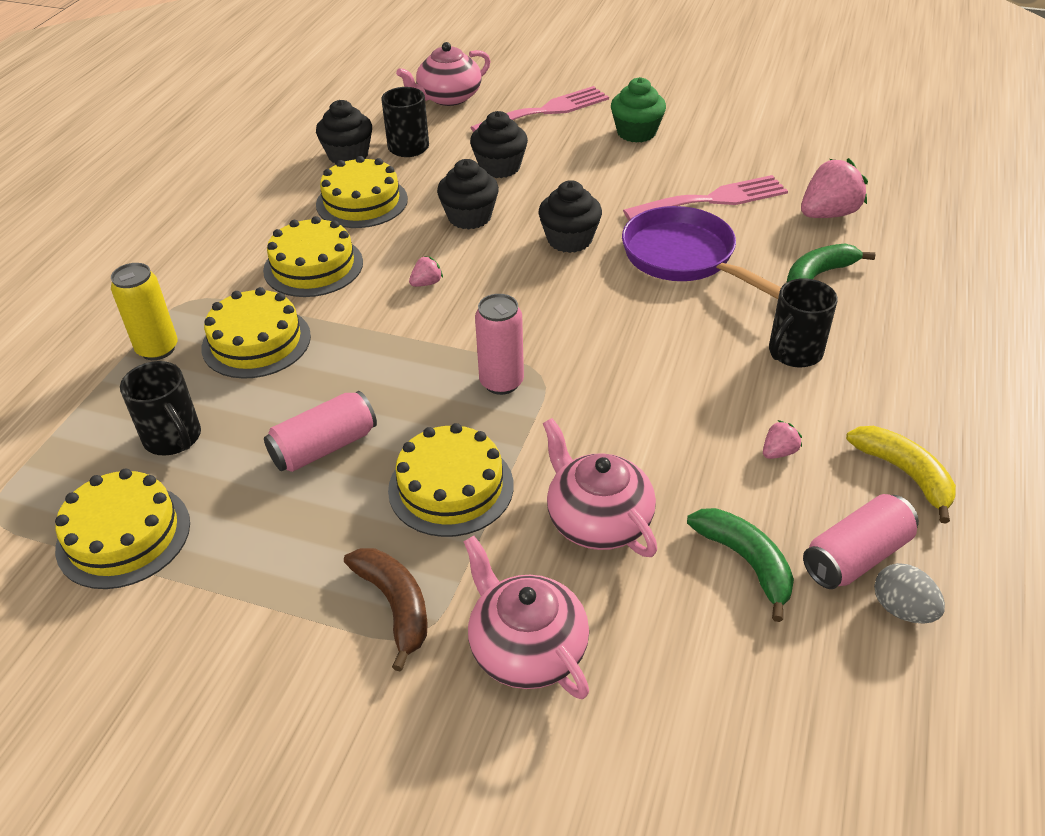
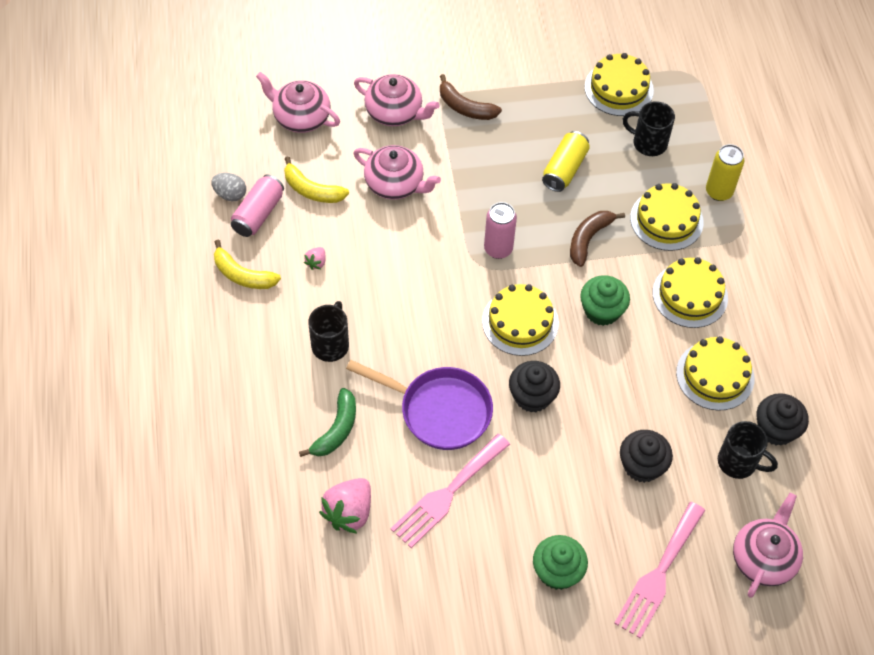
camera: 150 degrees right, 15 degrees up
pink can [264,391,377,472] -> yellow can [542,131,590,192]
yellow cake [388,423,514,537] -> yellow cake moved to [482,284,559,356]
pink strawberry [409,256,443,287] -> green cupcake [580,275,630,326]
black cupcake [437,159,499,230] -> none
green banana [687,508,794,622] -> yellow banana [284,156,349,203]
none -> pink teapot [256,72,340,133]
none -> brown banana [570,211,625,267]

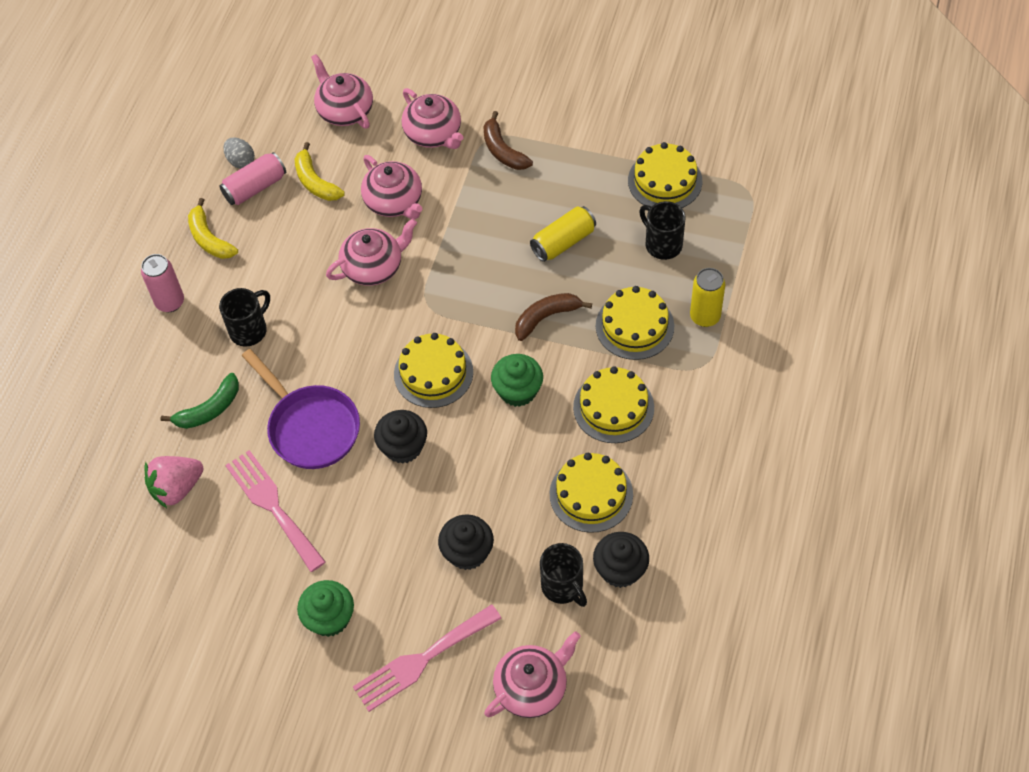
camera: 30 degrees right, 0 degrees up
pink strawberry [304,247,326,270] -> none
pink fork [391,434,510,548] -> pink fork turned 75 degrees clockwise [225,450,326,572]
pink can [484,202,517,259] -> pink can moved to [141,254,184,312]
none -> pink teapot [326,218,417,286]

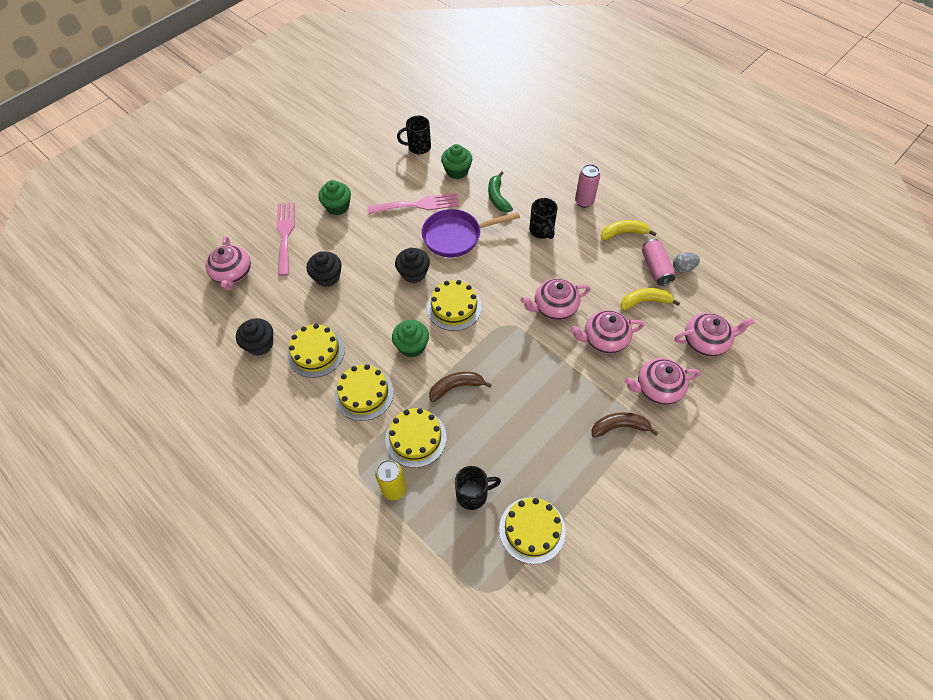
camera: 115 degrees right, 0 degrees up
pink strawberry [144,456,203,508] -> green cupcake [441,144,472,179]
pink teapot [326,218,417,286] -> pink teapot turned 75 degrees clockwise [520,278,590,320]
brown banana [515,293,592,341] -> brown banana turned 105 degrees counterclockwise [429,372,492,402]
yellow can [530,206,596,262] -> none
black mug [540,543,587,607] -> black mug moved to [397,116,431,154]

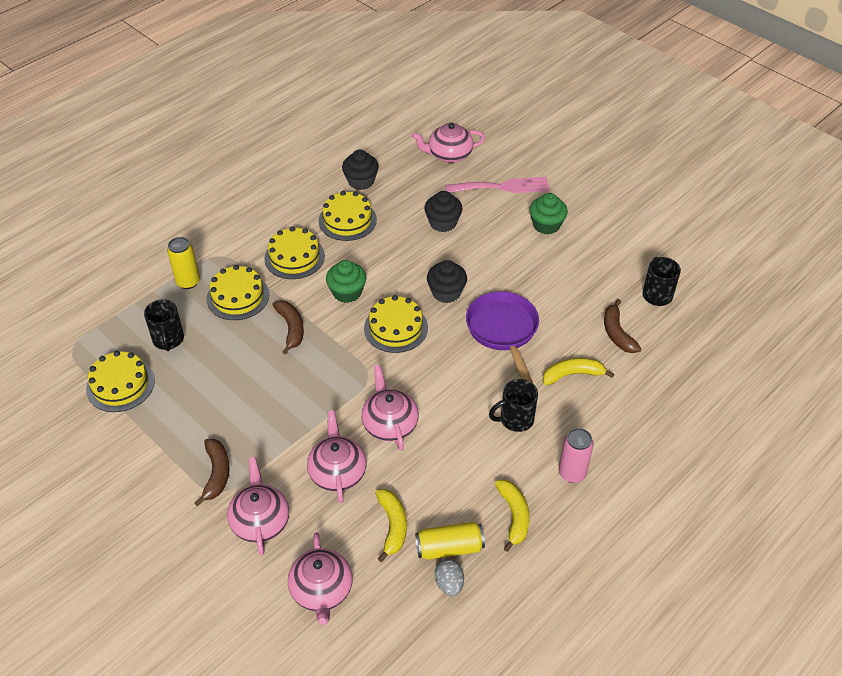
camera: 90 degrees right, 10 degrees down
pink fork [368,193,459,214] -> none
green cupcake [441,144,472,179] -> brown banana [604,299,641,353]
green banana [488,171,513,212] -> yellow banana [543,358,614,385]
pink can [642,239,675,286] -> yellow can [415,522,485,560]

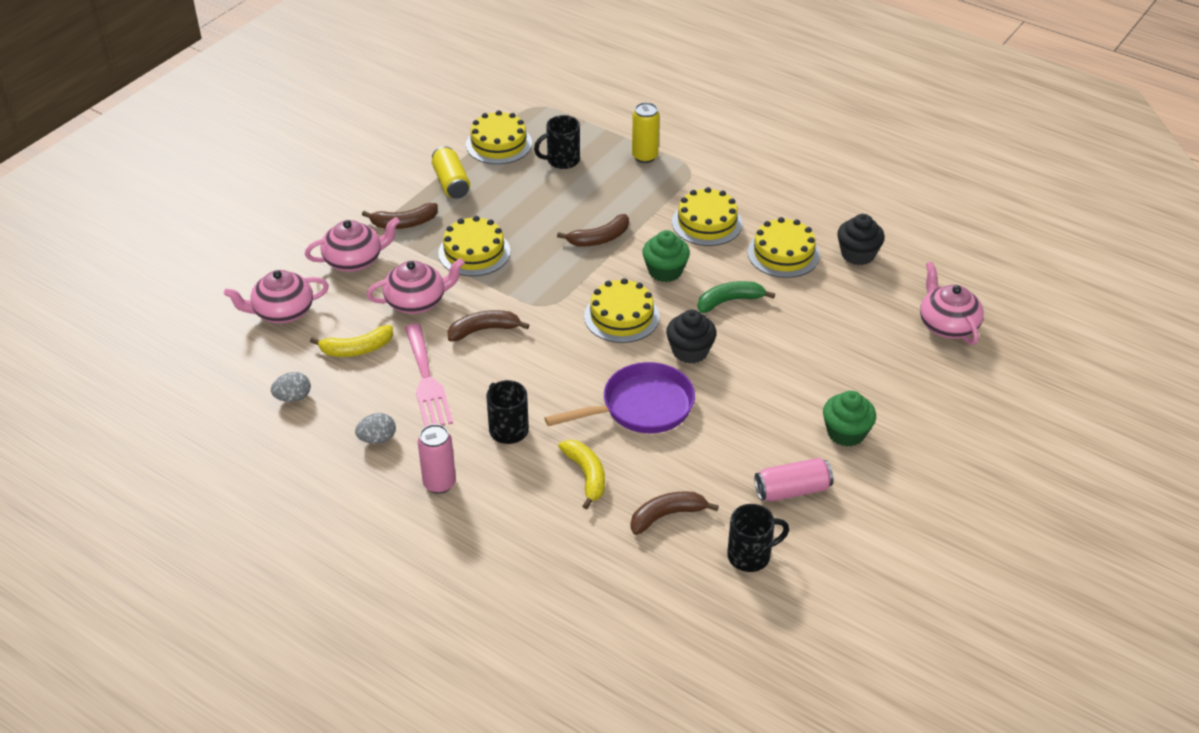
camera: 80 degrees right, 5 degrees down
yellow cake [207,265,269,320] -> yellow cake moved to [438,216,511,276]
pink teapot [361,365,419,451] -> brown banana [448,310,529,342]
yellow can [415,522,485,560] -> yellow can moved to [432,146,470,199]
black cupcake [424,191,463,232] -> none
pink fork [445,177,550,193] -> pink fork moved to [405,323,453,427]
yellow banana [495,480,530,552] -> grey egg [355,413,396,444]
none -> green banana [698,281,775,313]
none -> pink can [755,458,833,502]

